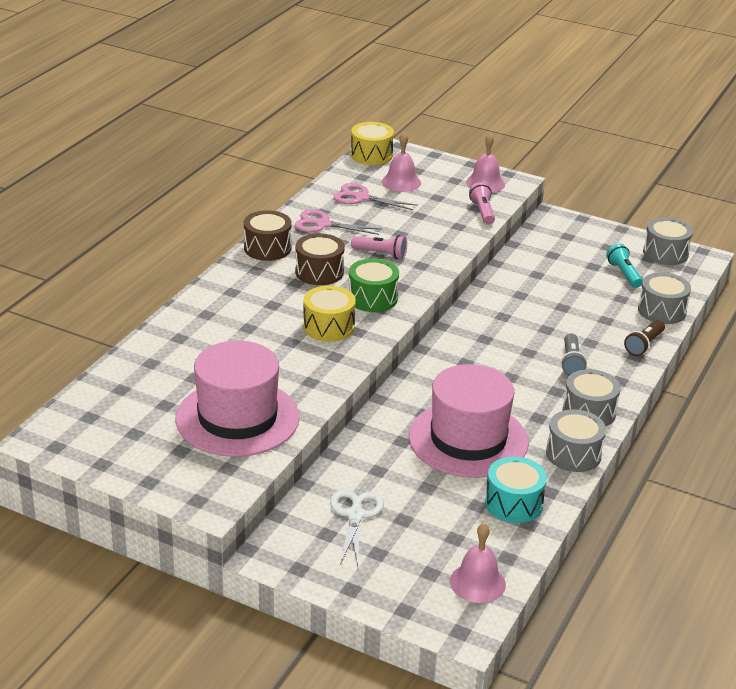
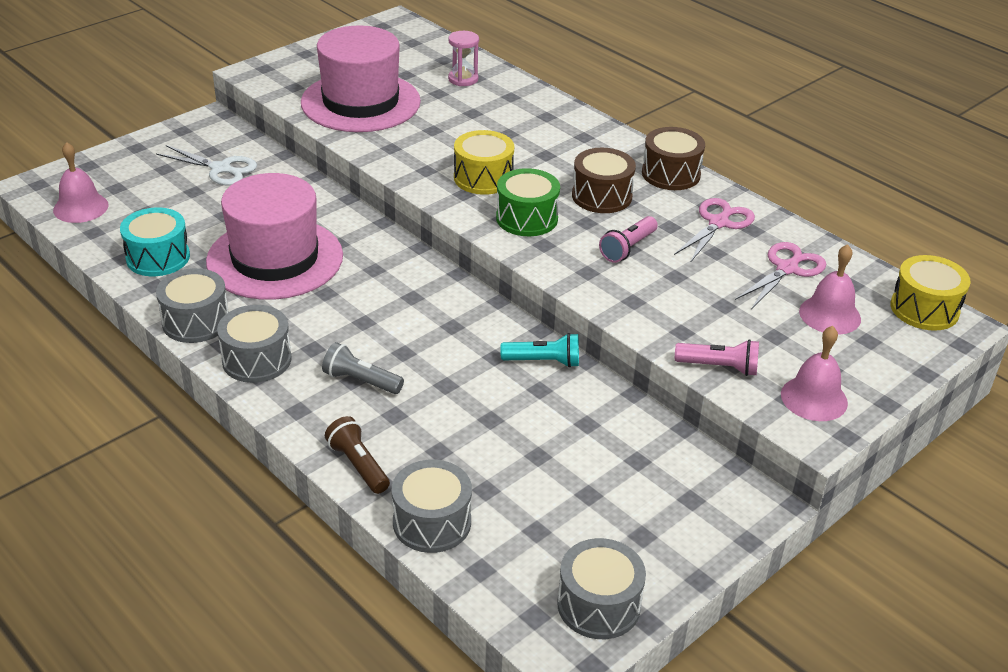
camera: 110 degrees right, 5 degrees up
turquoise flashlight [606,244,643,288] -> turquoise flashlight moved to [500,333,579,368]
none -> pink hourglass [448,31,479,86]

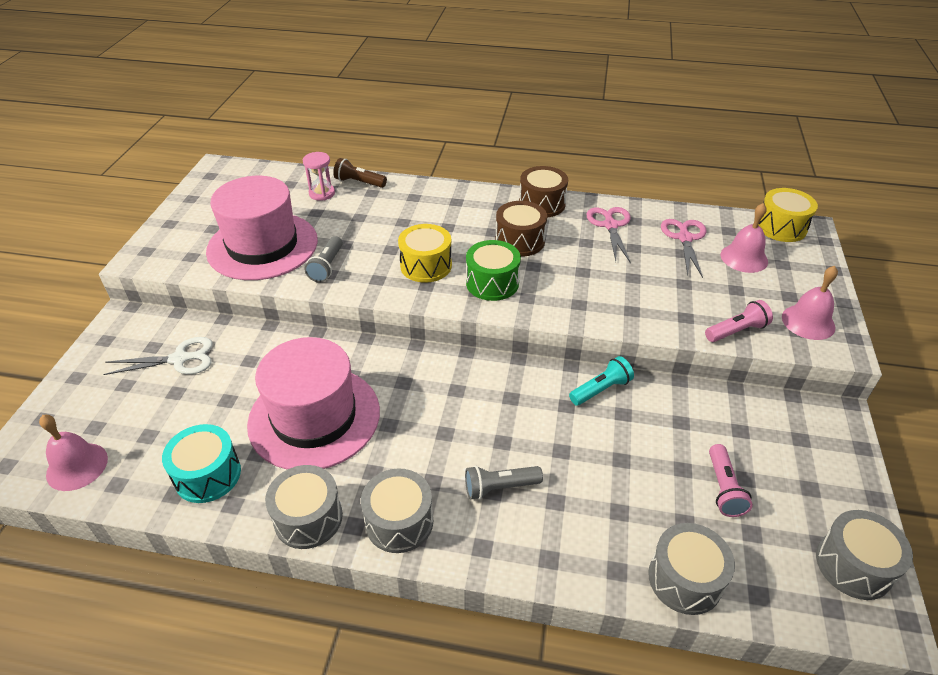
camera: 35 degrees left, 5 degrees up
brown flashlight [325,416,390,494] -> brown flashlight moved to [333,158,387,188]
pink flashlight [599,216,658,263] -> pink flashlight moved to [709,444,753,517]
none -> grey flashlight [304,236,343,282]

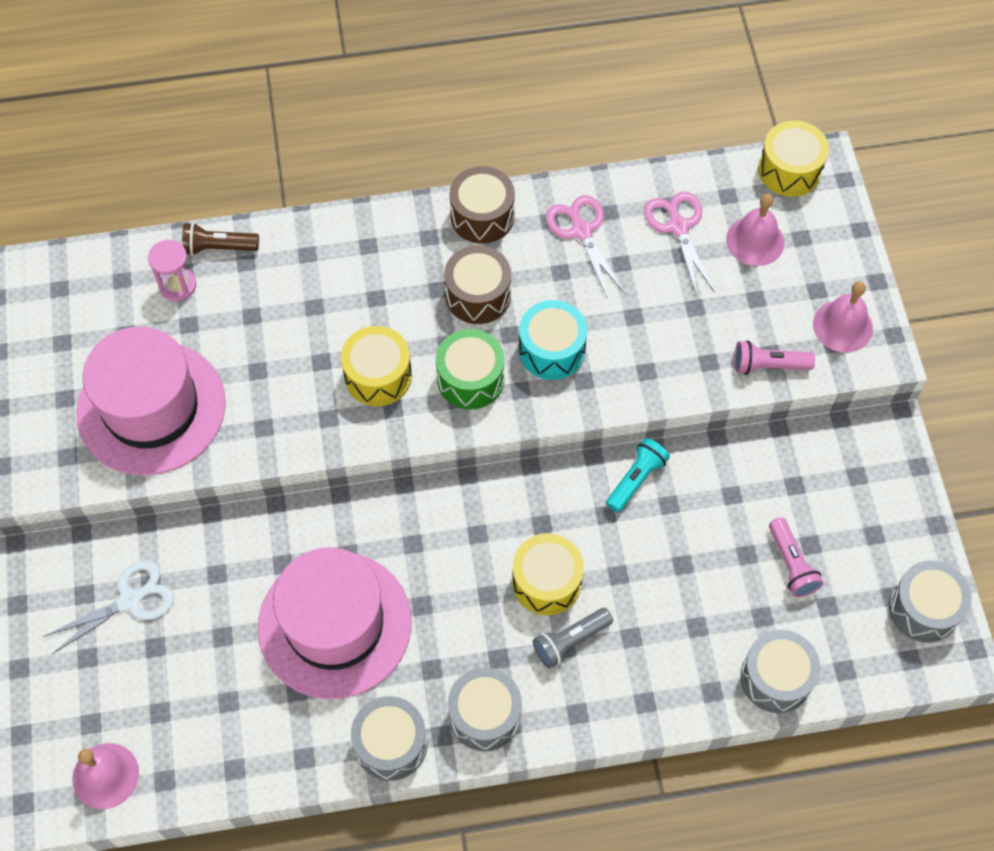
camera: 20 degrees left, 20 degrees up
turquoise drum [162,424,241,503] -> turquoise drum moved to [519,300,588,380]
grey flashlight [304,236,343,282] -> none
pink flashlight [705,300,773,342] -> pink flashlight turned 135 degrees counterclockwise [734,340,815,375]
none -> yellow drum [512,534,584,615]

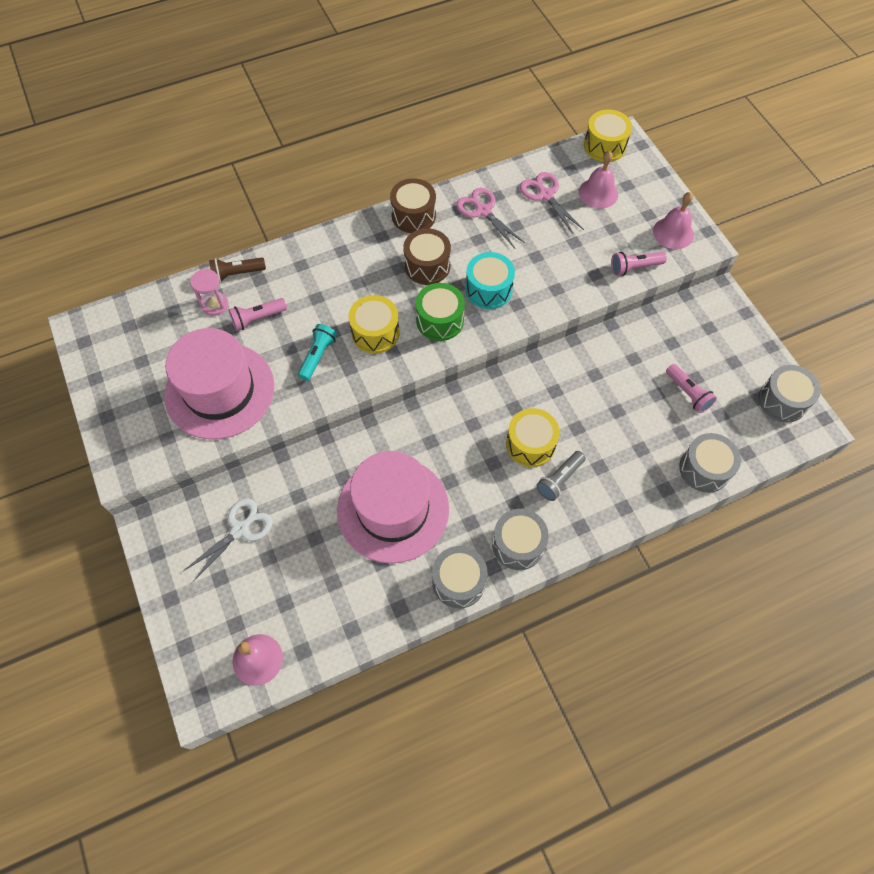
camera: 15 degrees left, 0 degrees up
turquoise flashlight [606,438,670,513] -> turquoise flashlight moved to [298,324,337,381]
none -> pink flashlight [229,298,287,331]

